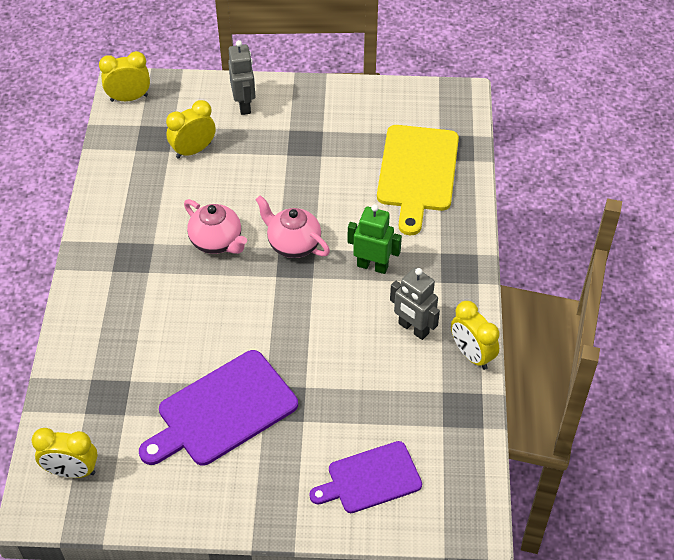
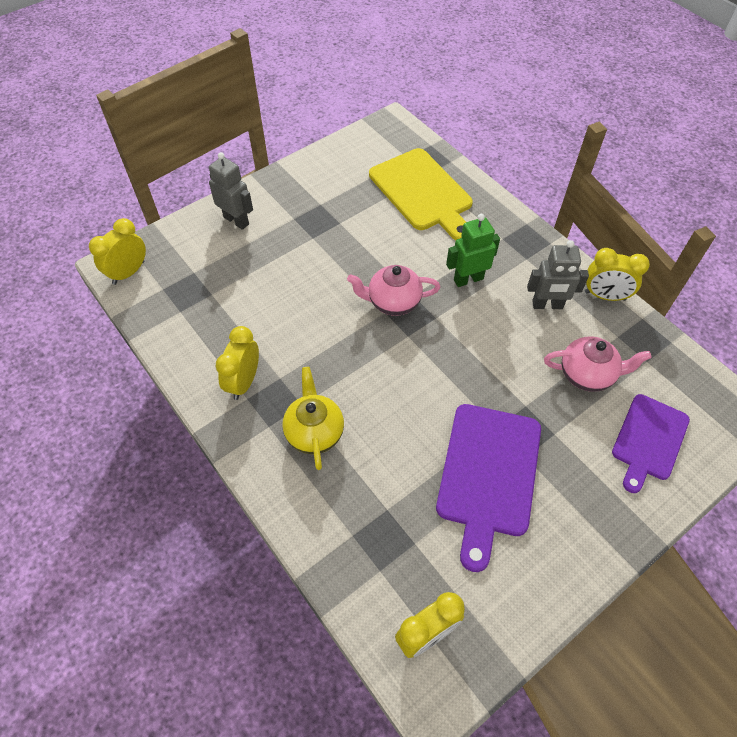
camera: 40 degrees left, 5 degrees up
yellow clock [166,100,216,159] -> yellow clock moved to [216,326,259,400]
pink teapot [184,199,247,254] -> pink teapot moved to [544,336,652,392]
none -> yellow teapot [283,367,344,470]

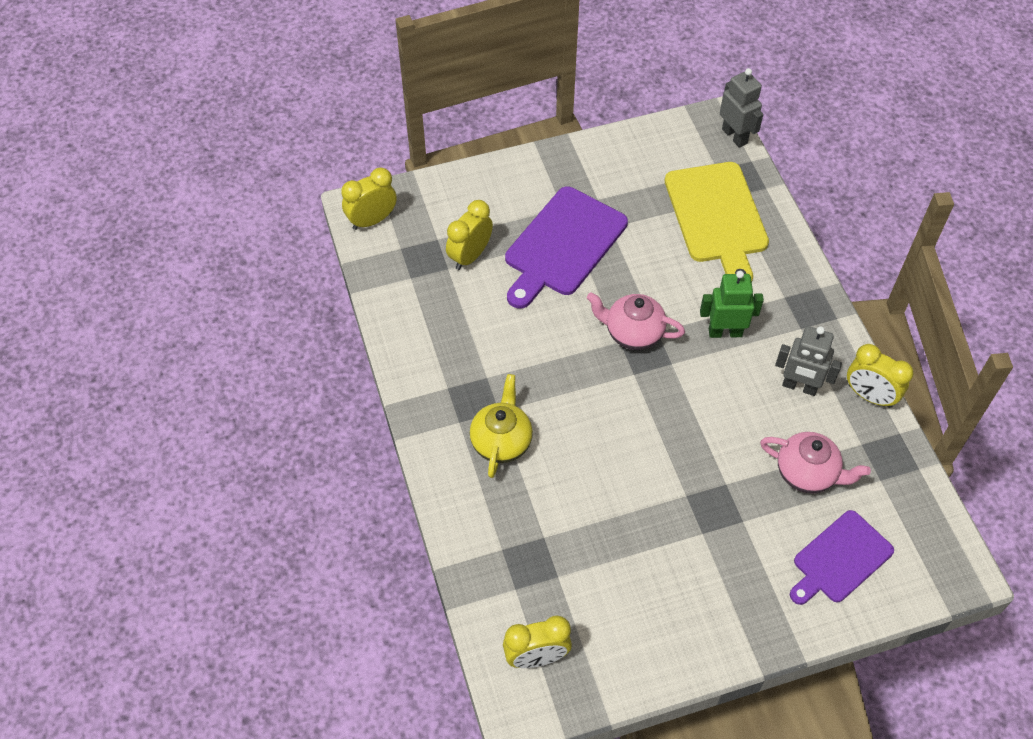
camera: 20 degrees right, 0 degrees up
grey robot [209,152,253,230] -> grey robot moved to [720,68,763,148]
yellow clock [216,326,259,400] -> yellow clock moved to [446,200,493,270]
purple cutting board [436,404,541,572] -> purple cutting board moved to [505,186,628,309]

